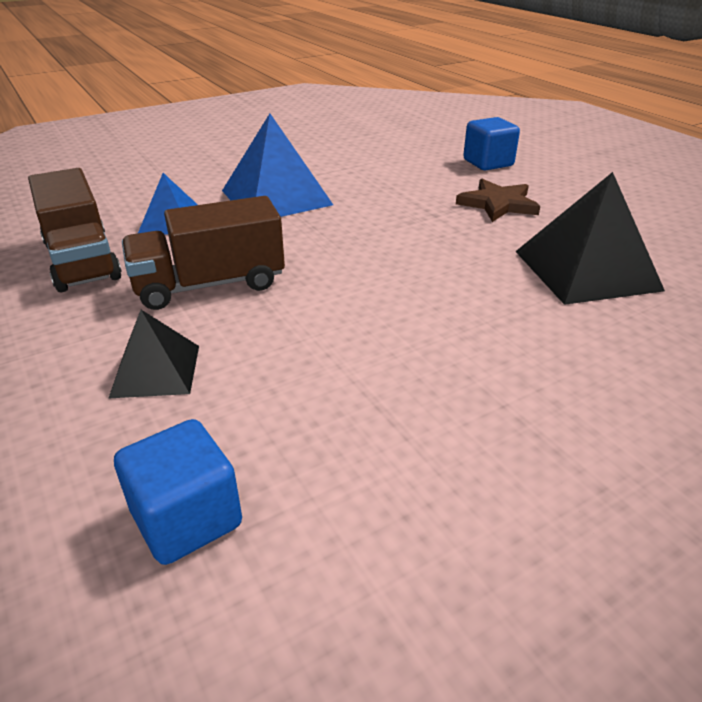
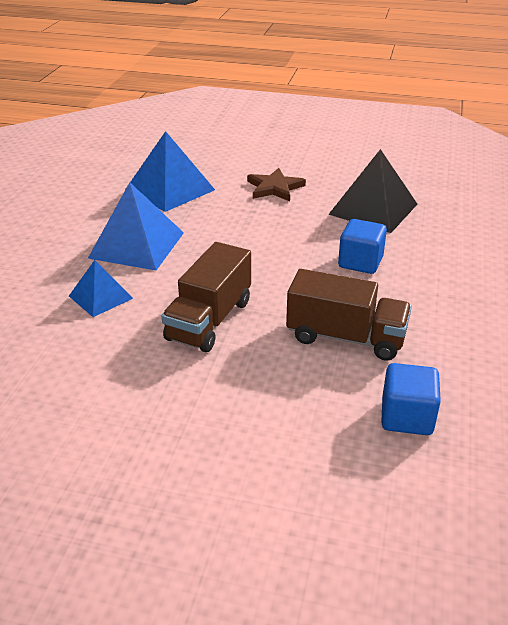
camera: 45 degrees left, 0 degrees up
brown truck [28,168,122,292] -> brown truck moved to [286,269,412,361]
black pyramid [108,310,199,399] -> none
blue cube [463,117,520,170] -> blue cube moved to [338,219,387,274]
none -> blue pyramid [126,131,215,212]

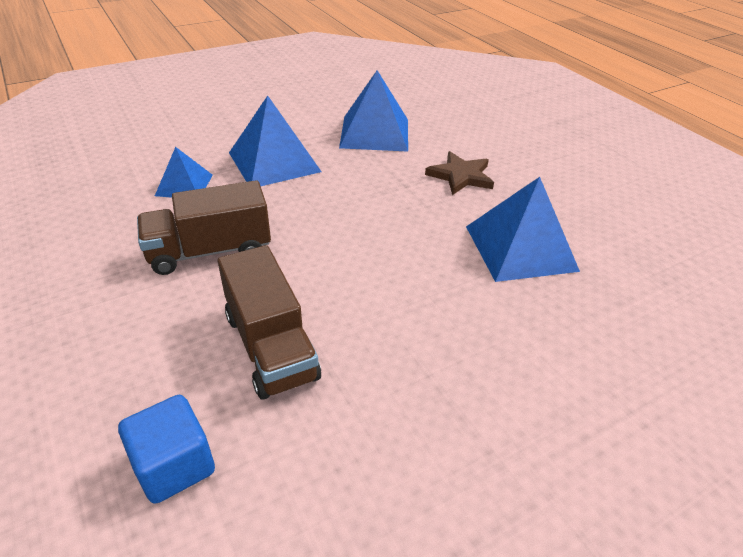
camera: 45 degrees right, 5 degrees up
black pyramid [328,149,417,233] -> blue pyramid [466,177,580,282]
blue cube [338,219,387,274] -> none

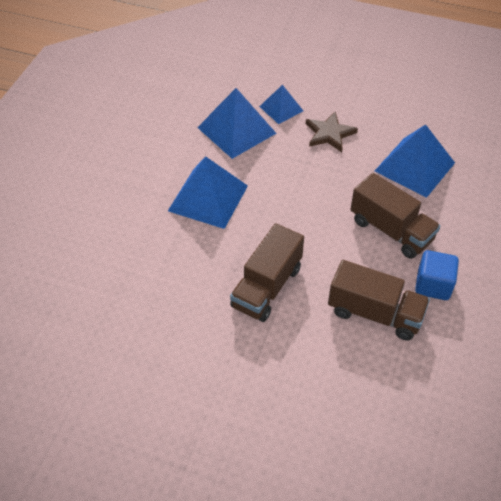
camera: 40 degrees left, 10 degrees up
blue cube [118,395,215,504] -> blue cube moved to [415,250,459,300]
blue pyramid [155,147,213,197] -> blue pyramid moved to [259,85,303,124]
none -> brown truck [350,173,440,259]

